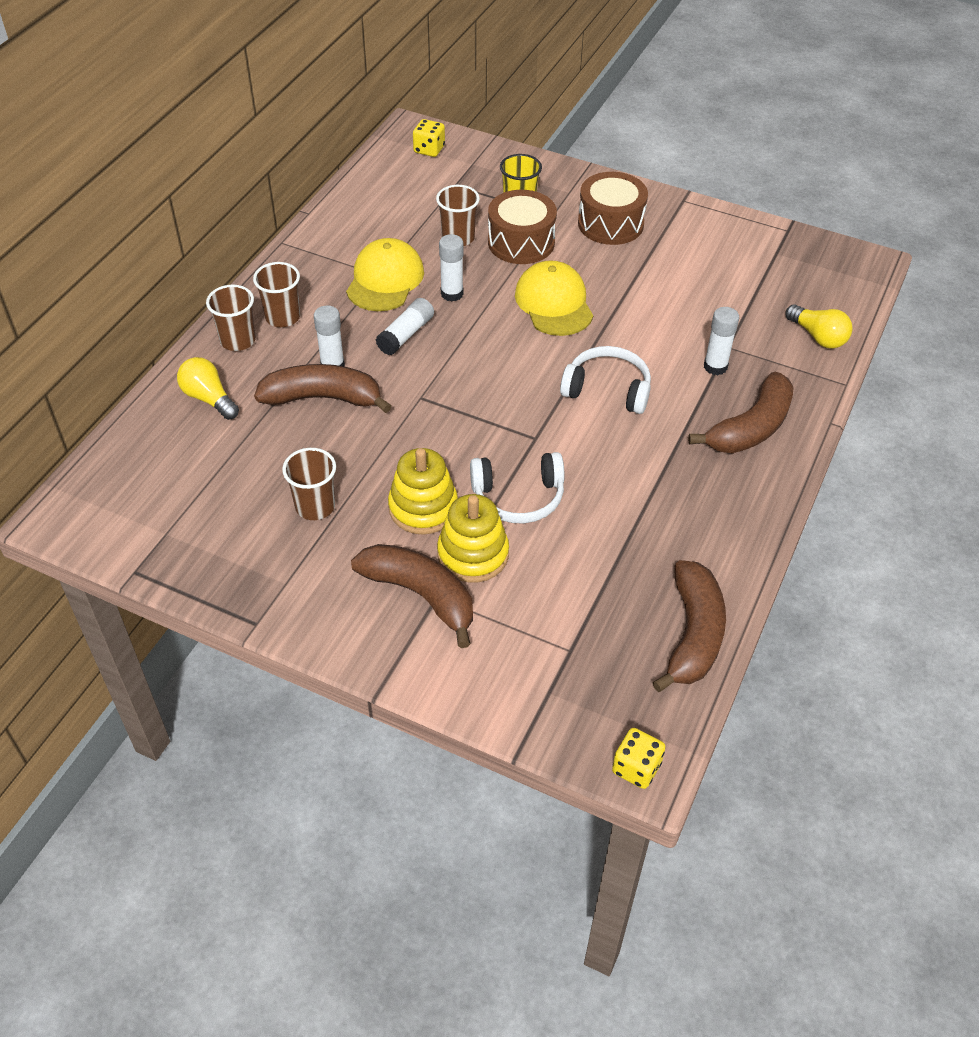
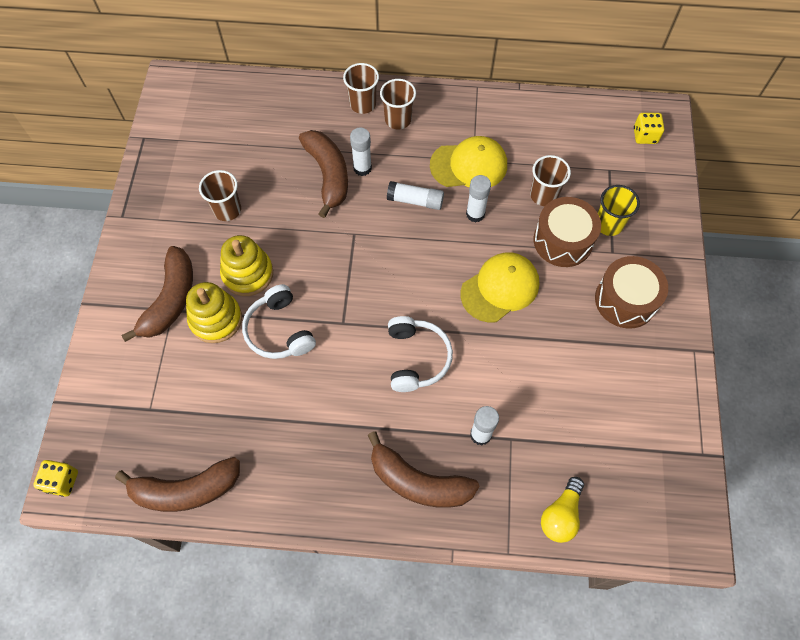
camera: 70 degrees right, 15 degrees up
yellow light bulb [177,357,239,420] -> none

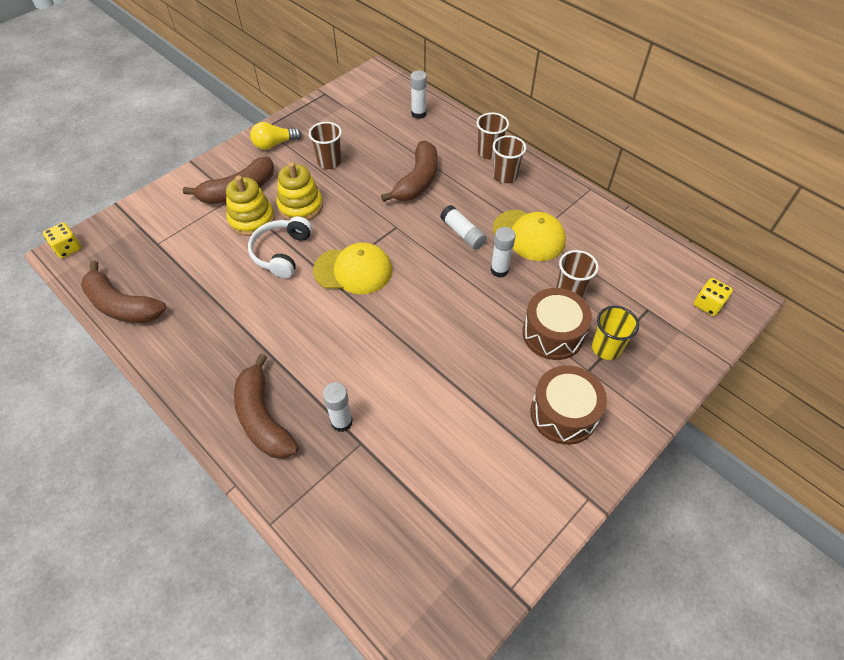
camera: 40 degrees right, 10 degrees down
white glue stick [350,128,372,176] -> white glue stick moved to [410,70,427,119]
white headphones [388,316,453,392] -> none
yellow cap [461,252,539,323] -> yellow cap moved to [313,242,392,294]
yellow light bulb [541,477,584,543] -> yellow light bulb moved to [250,122,302,150]

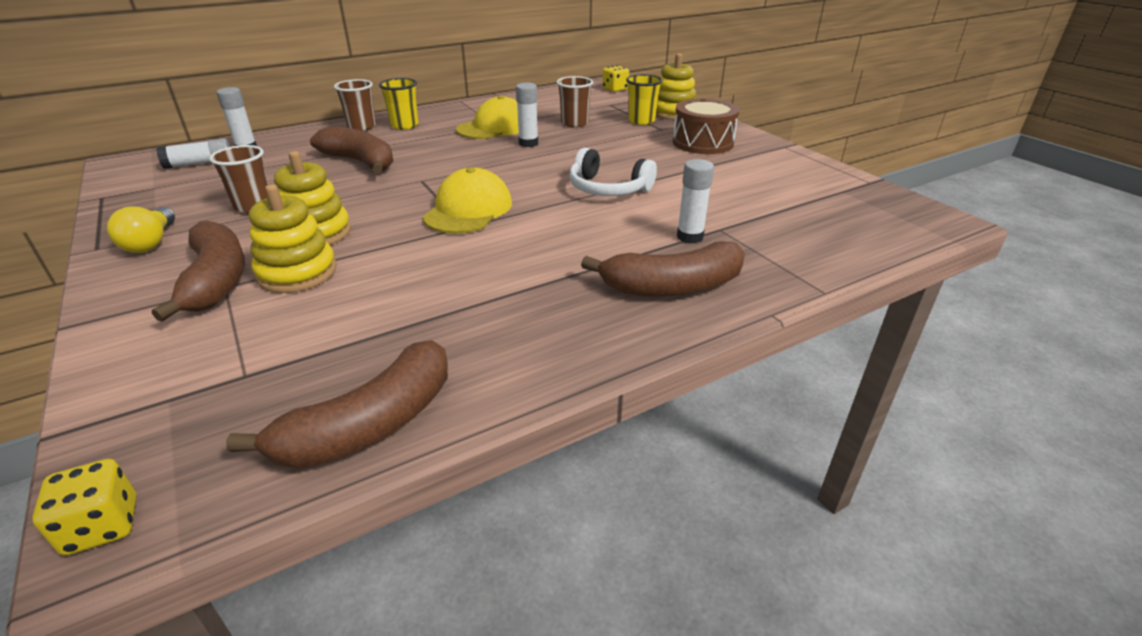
camera: 75 degrees left, 20 degrees down
white headphones [248,216,312,278] -> white headphones moved to [569,148,657,196]
white glue stick [440,205,487,250] -> white glue stick moved to [156,138,230,169]
brown cup [493,136,526,183] -> yellow cup [379,78,419,130]
brown drum [522,288,592,360] -> none
none -> yellow stacking toy [656,53,696,120]

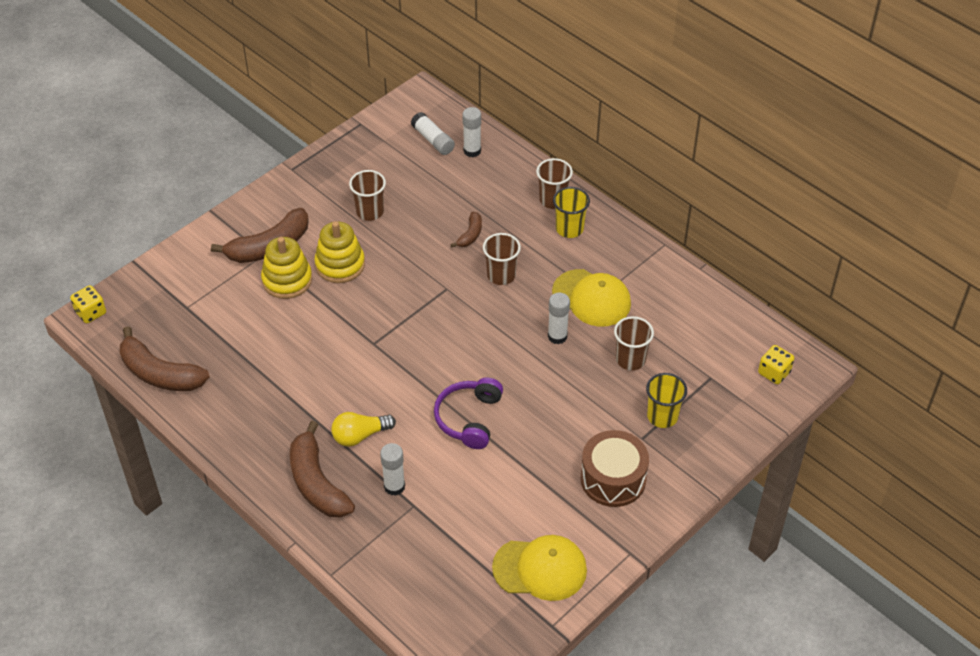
camera: 75 degrees right, 15 degrees up
yellow light bulb [107,206,175,253] -> yellow light bulb moved to [331,412,396,447]
brown banana [310,127,393,174] -> brown banana [450,212,482,248], size x0.50
yellow cap [423,167,512,234] -> yellow cap moved to [492,535,587,601]
white headphones [569,148,657,196] -> purple headphones [434,378,503,449]
yellow stacking toy [656,53,696,120] -> none
none -> brown cup [483,233,521,285]

